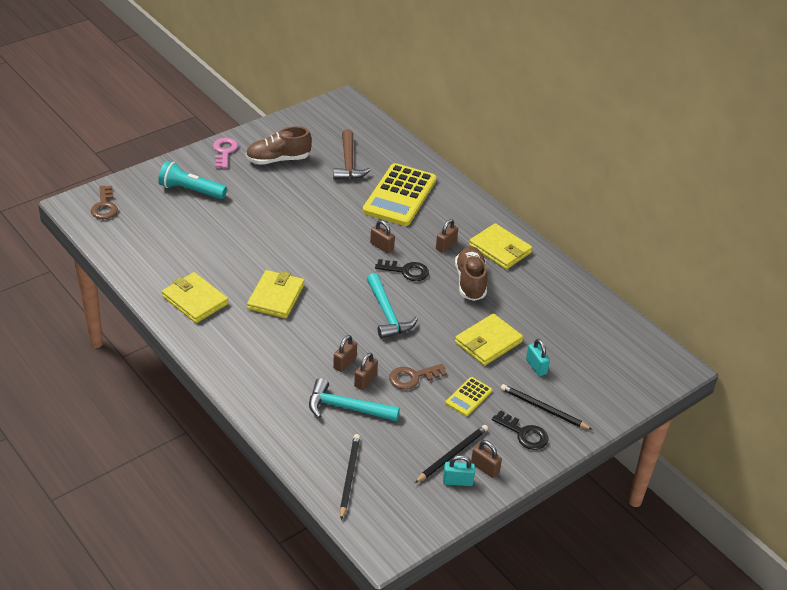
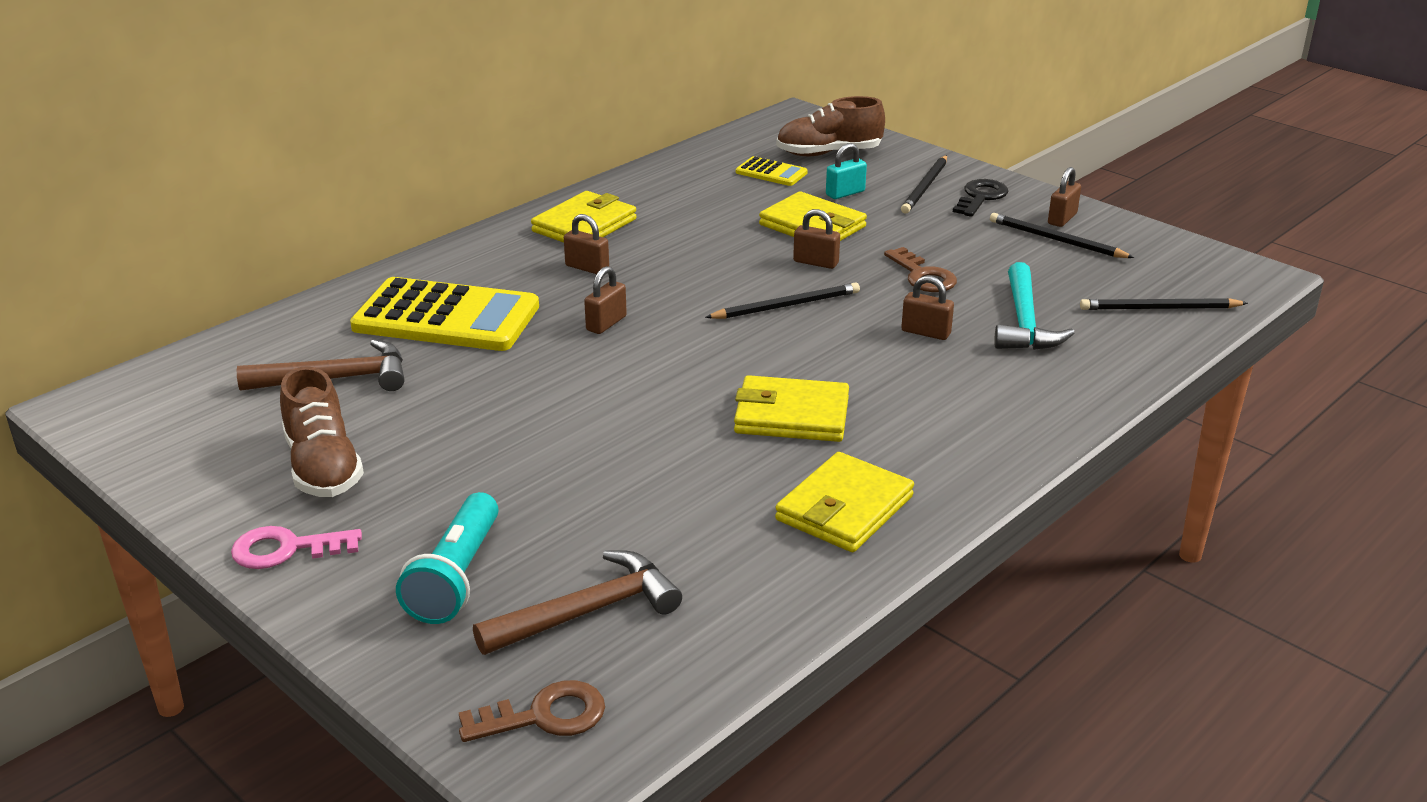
camera: 95 degrees left, 10 degrees down
brown padlock [354,353,378,390] -> brown padlock moved to [793,209,840,269]
turquoise hammer [367,273,418,339] -> black pencil [705,282,860,319]
black key [375,259,429,281] -> none
turquoise padlock [443,455,475,486] -> none
yellow calculator [445,377,492,416] -> yellow calculator moved to [736,156,808,186]
brown shoe [455,246,487,301] -> brown shoe moved to [776,96,885,156]
none -> brown hammer [473,550,682,655]

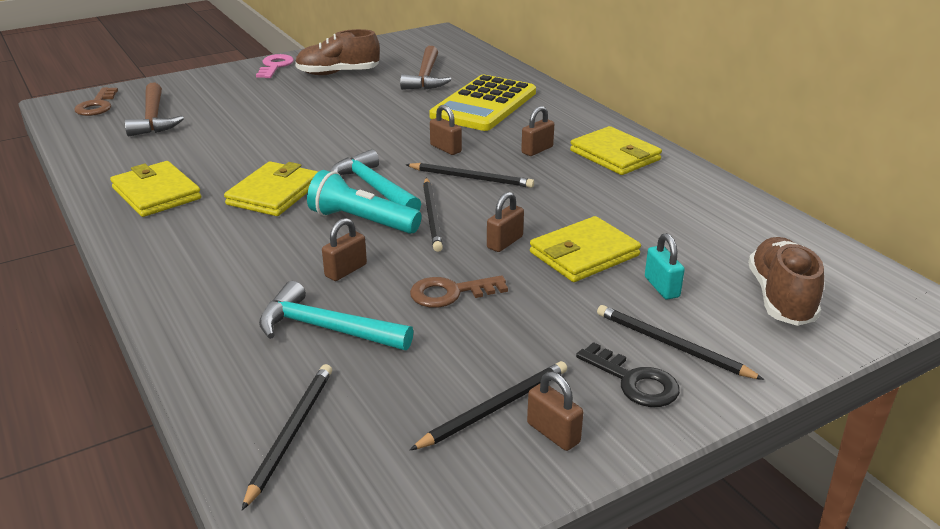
camera: 105 degrees right, 0 degrees up
turquoise flashlight [396,492,498,624] -> turquoise flashlight moved to [307,170,422,234]
yellow calculator [736,156,808,186] -> none
none -> turquoise hammer [330,149,421,211]
none -> black pencil [405,163,534,188]

